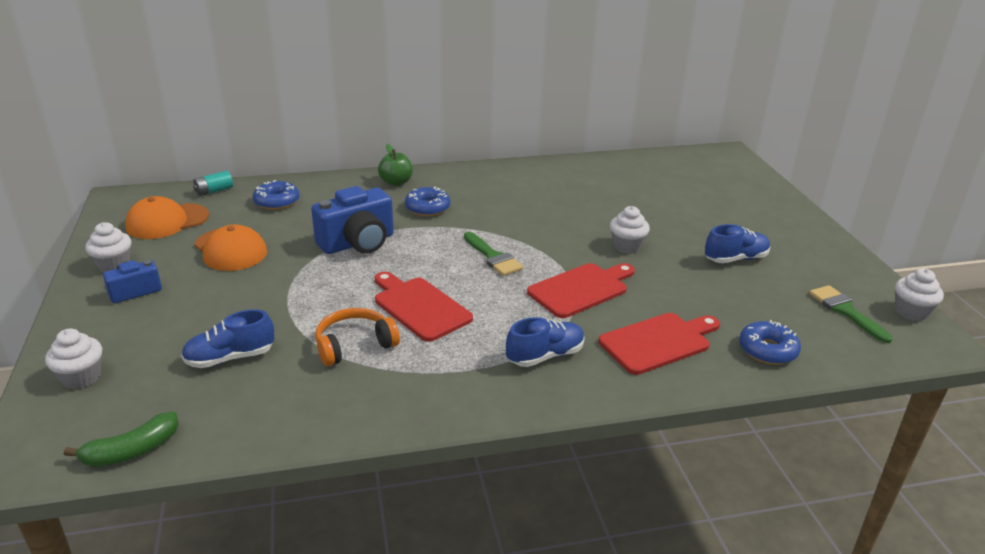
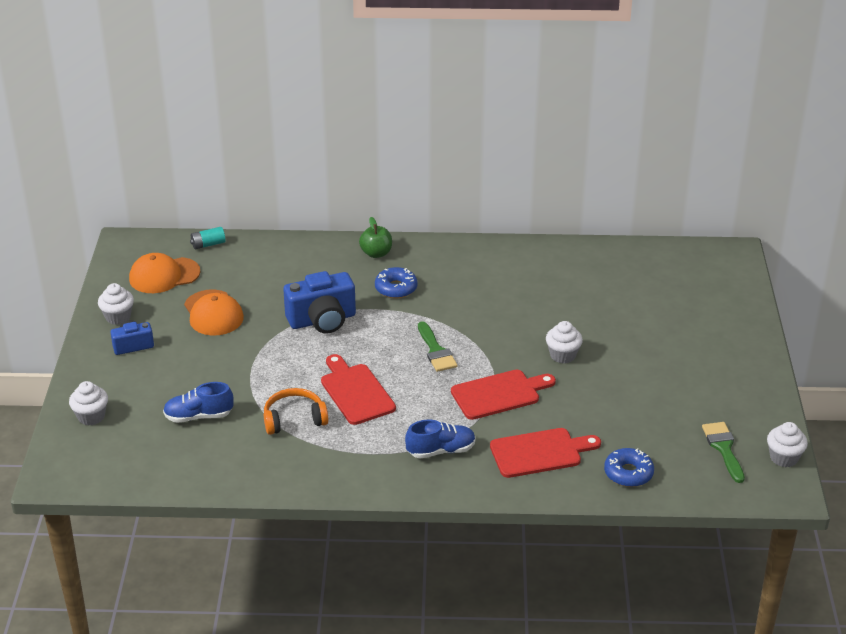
camera: 15 degrees right, 5 degrees up
green banana [64,412,179,467] -> none
blue donut [253,180,299,210] -> none
blue shoe [705,224,770,263] -> none

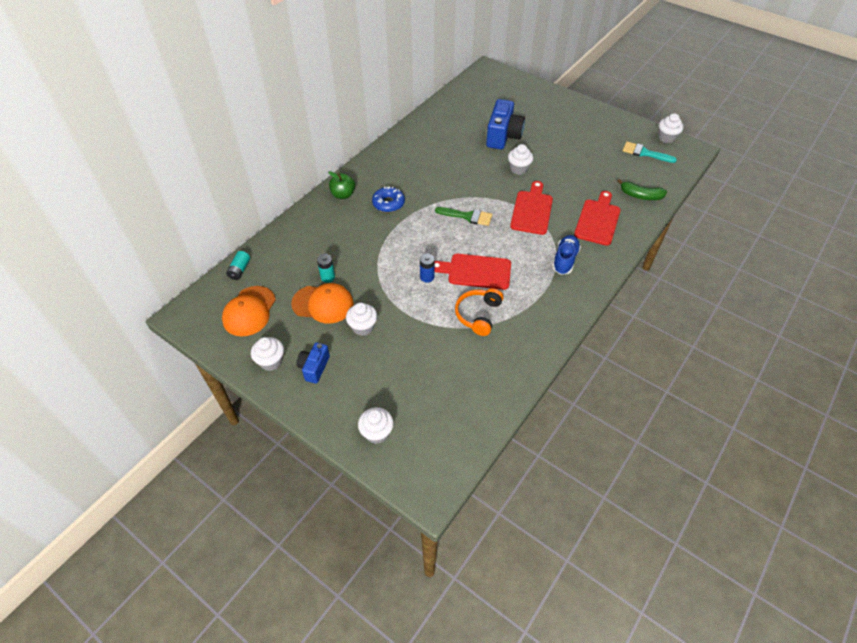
camera: 55 degrees left, 15 degrees up
blue shoe [163,382,234,423] -> none
blue camera [283,271,356,334] -> blue camera moved to [486,99,525,149]
blue donut [604,448,654,487] -> green banana [617,179,667,200]
green brush [702,422,745,483] -> turquoise brush [623,142,677,163]
none -> turquoise battery [317,254,335,283]
none -> white cupcake [346,303,377,336]
none -> blue battery [420,254,435,283]

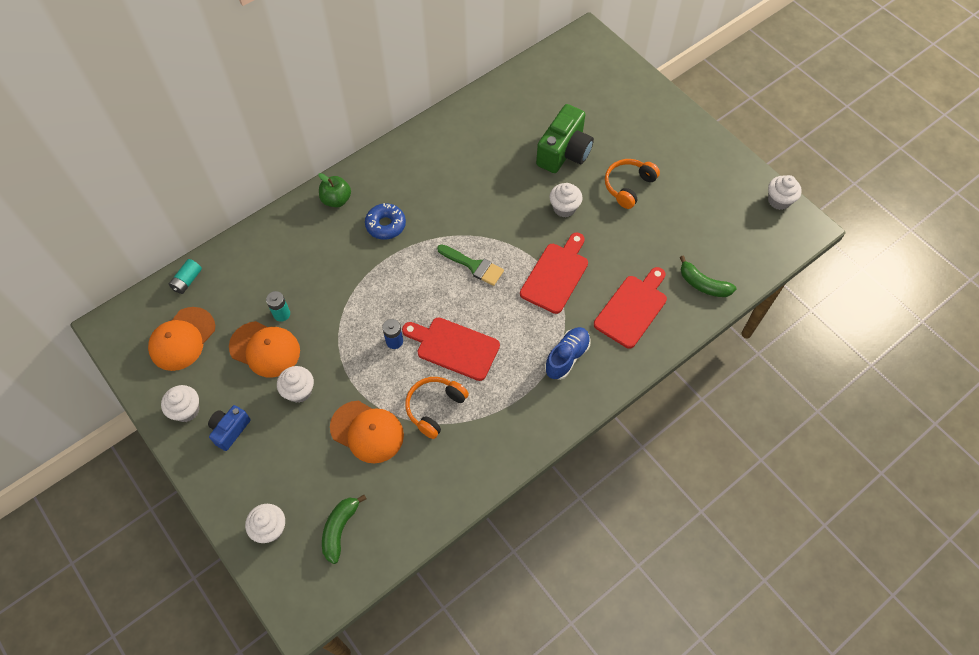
camera: 15 degrees right, 10 degrees up
blue camera [486,99,525,149] -> green camera [536,104,594,173]
turquoise brush [623,142,677,163] -> none
none -> green banana [322,495,366,564]
none -> orange cap [330,401,404,463]
none -> orange headphones [605,159,660,209]

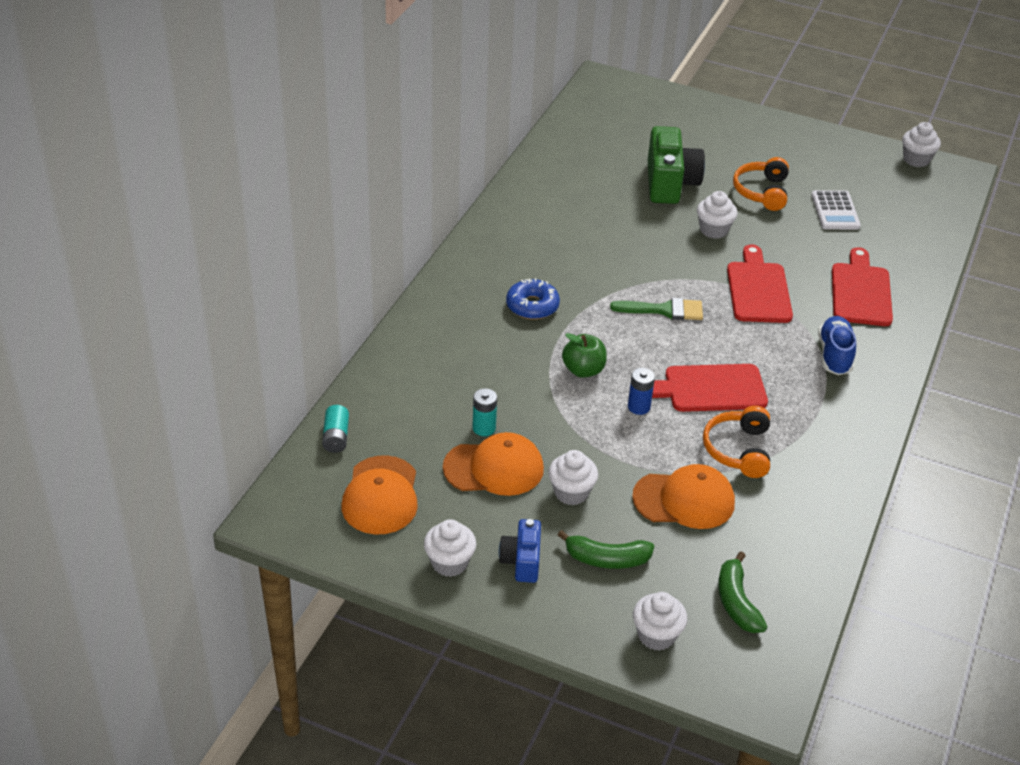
camera: 30 degrees left, 20 degrees down
green apple [318,173,351,208] -> green apple moved to [562,333,607,378]
green banana [679,255,736,297] -> green banana moved to [558,530,654,569]
none -> white calculator [811,190,861,230]

